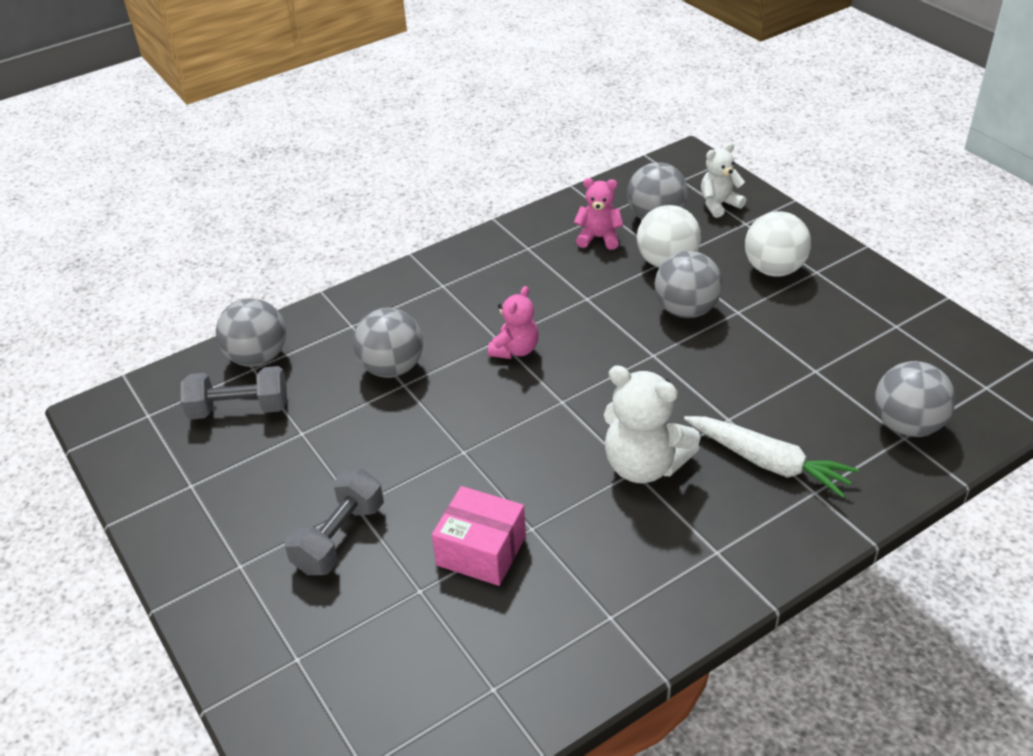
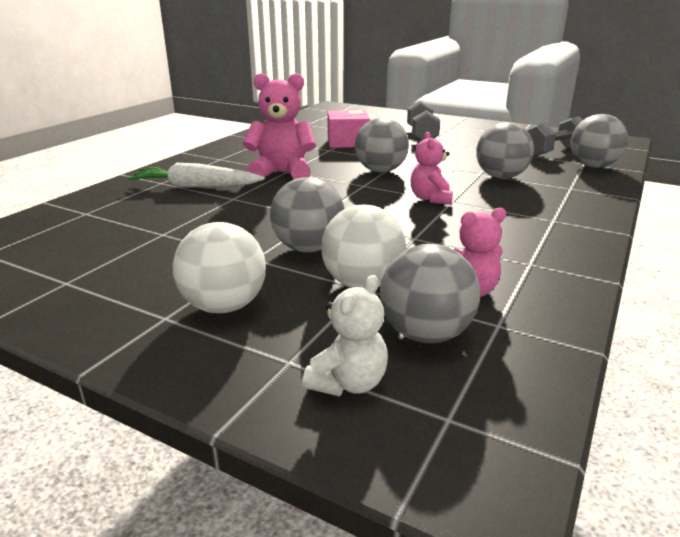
camera: 150 degrees right, 15 degrees down
white teddy bear [604,365,700,483] -> pink teddy bear [243,73,316,179]
grey ball [875,361,956,437] -> grey ball moved to [355,117,409,172]

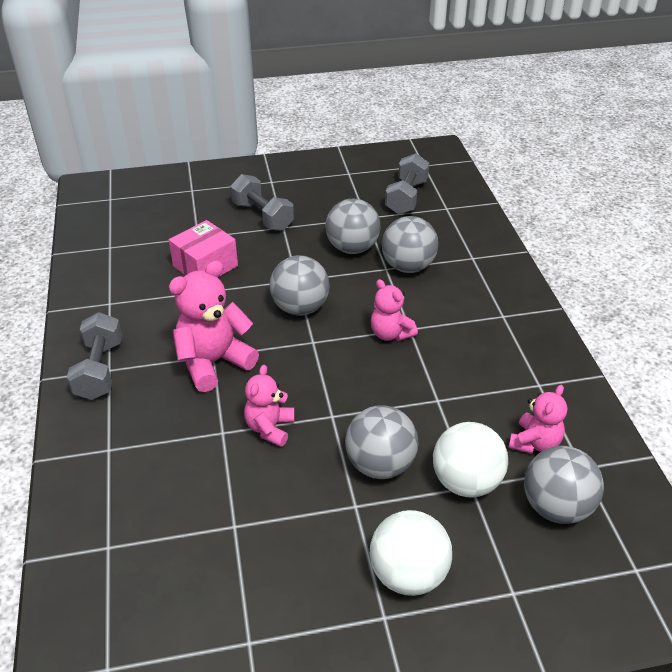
camera: 40 degrees left, 15 degrees up
white carrot [128,163,265,188] -> none
white teddy bear [302,275,388,396] -> none
grey ball [571,114,628,168] -> grey ball moved to [325,199,381,254]
none -> grey dumbbell [67,312,122,400]
none -> pink teddy bear [244,365,295,447]

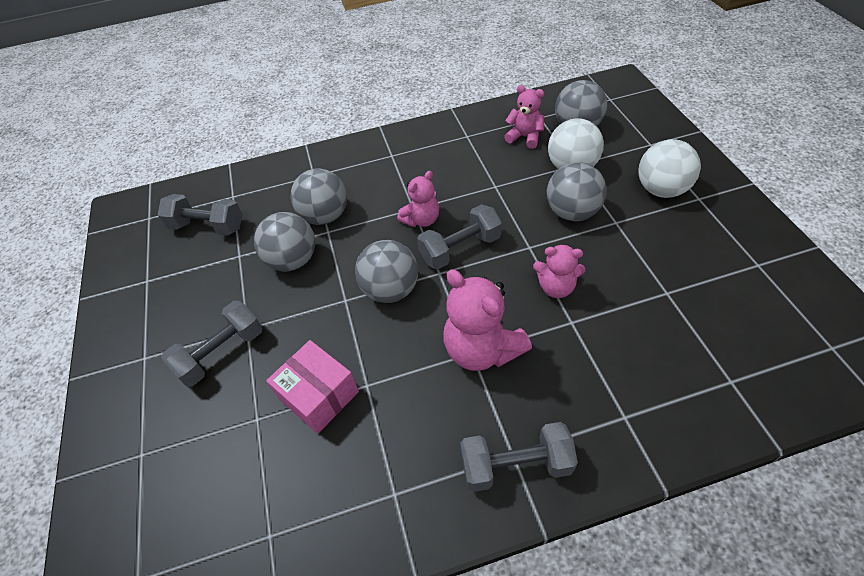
camera: 90 degrees left, 10 degrees up
none -> grey dumbbell [417,204,502,270]

